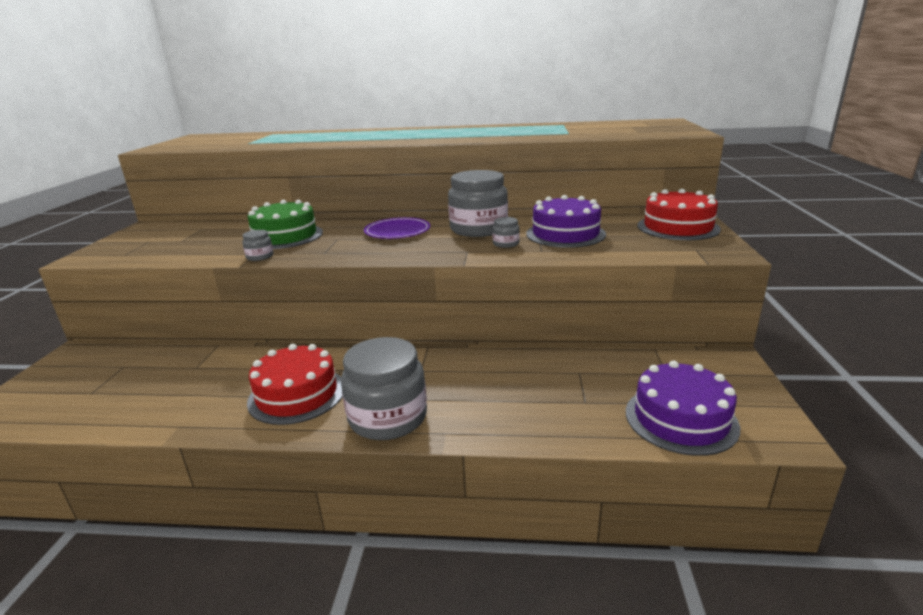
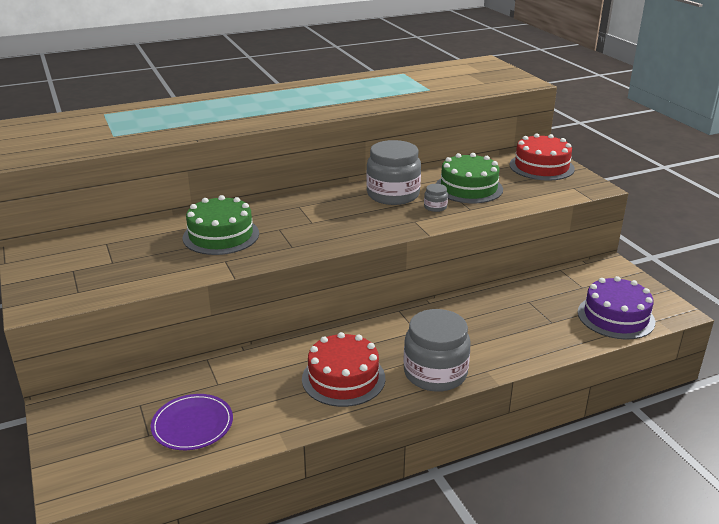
camera: 30 degrees left, 5 degrees up
grey jar [242,230,273,261] -> none
purple plate [364,217,430,239] -> purple plate moved to [151,394,233,450]
purple cake [526,195,606,248] -> green cake [436,153,503,203]

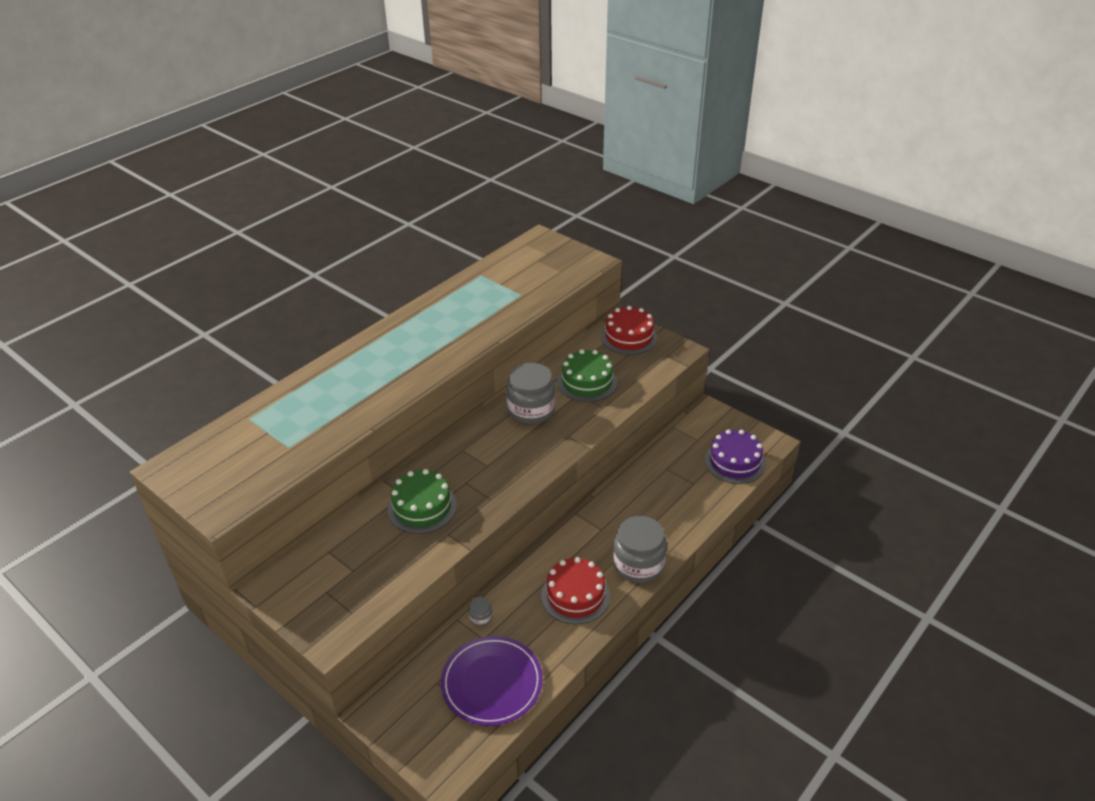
camera: 25 degrees left, 10 degrees up
purple plate [151,394,233,450] -> purple plate [441,636,543,726], size x1.52
grey jar [424,184,448,212] -> grey jar moved to [469,597,492,626]

